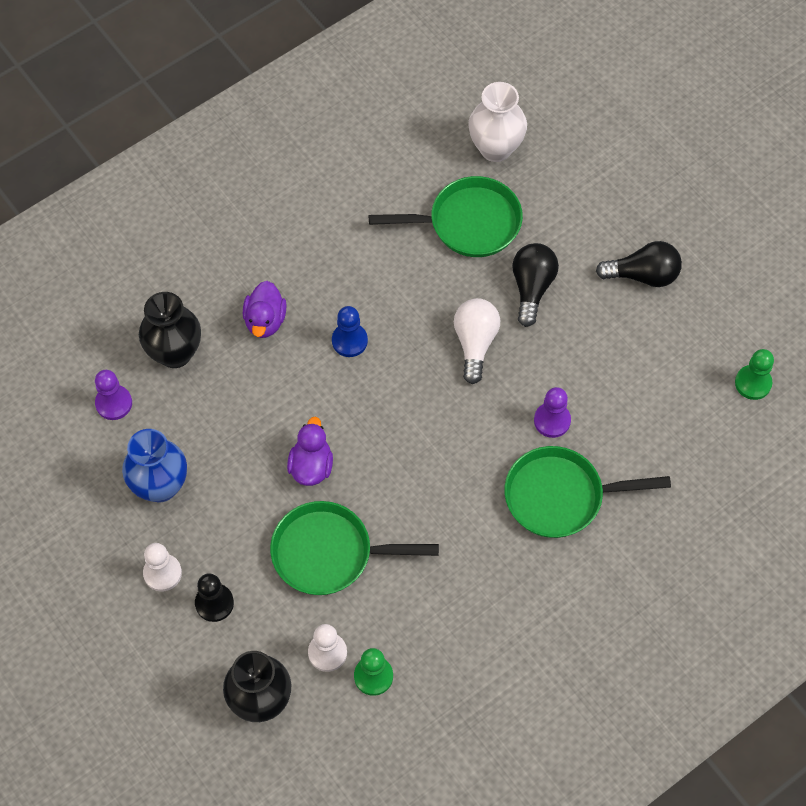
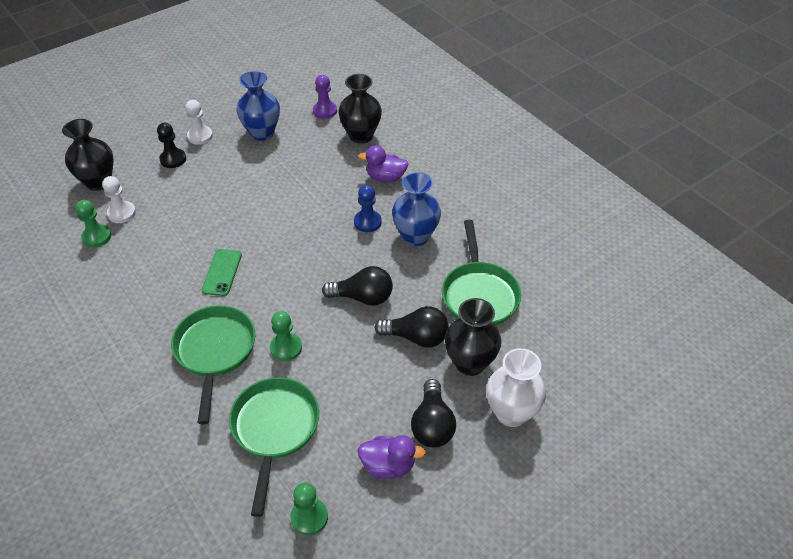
camera: 90 degrees right, 15 degrees down
green pan [270,501,439,595] -> green pan moved to [229,377,319,517]
purple duck [287,416,333,486] -> purple duck moved to [358,435,426,479]
white light bulb [454,298,500,384] -> black light bulb [322,266,393,306]
white vase [468,82,527,162] -> white vase moved to [487,348,546,427]
purple pawn [534,387,571,438] -> green pawn [270,311,302,361]
none -> green phone [202,249,242,296]
none -> blue vase [392,172,441,246]
none -> black vase [445,298,501,376]

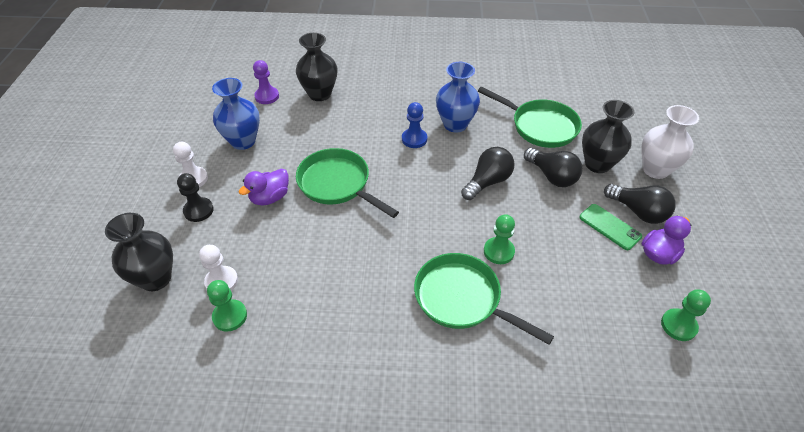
camera: 50 degrees left, 0 degrees up
green phone [202,249,242,296] -> green phone moved to [579,204,642,250]
green pan [229,377,319,517] -> green pan moved to [296,148,399,218]
purple duck [358,145,408,182] -> purple duck moved to [239,169,289,206]
black light bulb [374,306,449,348] -> black light bulb turned 90 degrees clockwise [524,148,582,187]

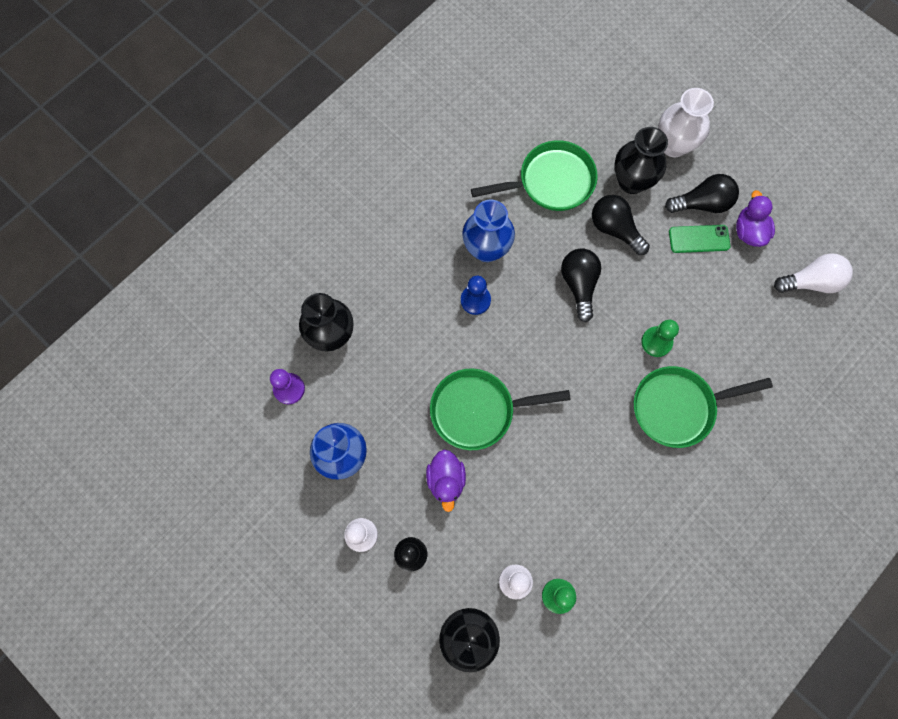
camera: 50 degrees left, 25 degrees up
black light bulb [524,148,582,187] -> black light bulb turned 135 degrees counterclockwise [592,195,650,255]
green pawn [661,289,711,341] -> white light bulb [774,253,853,293]

